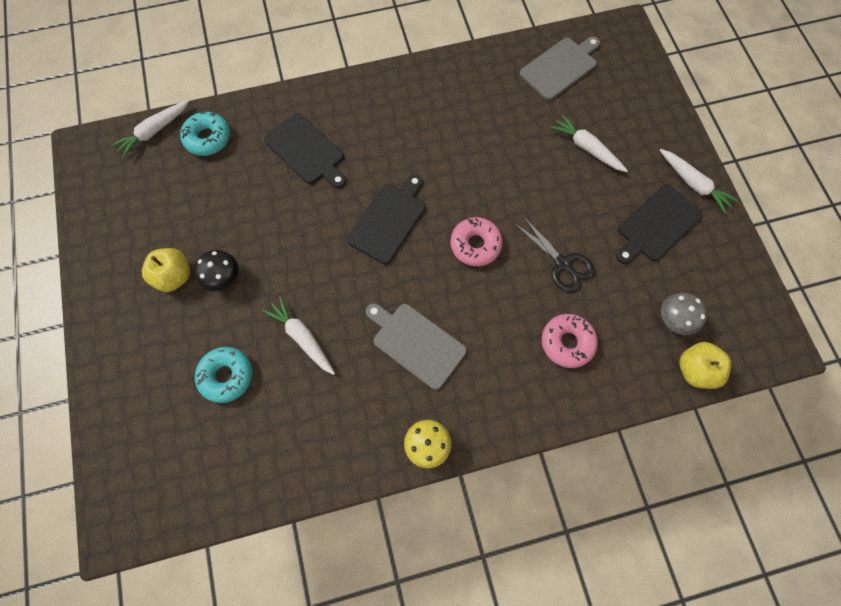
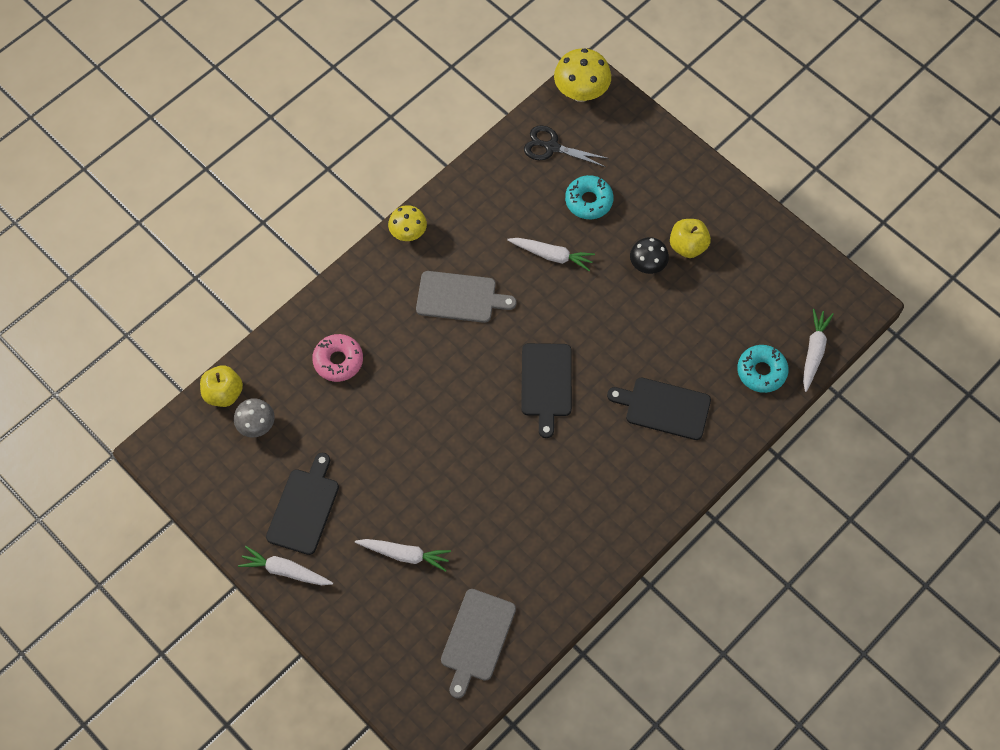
camera: 150 degrees right, 5 degrees down
pink donut [451,217,503,266] -> none
black scissors [515,216,594,293] -> black scissors moved to [524,126,609,167]
none -> yellow mushroom [554,48,611,102]

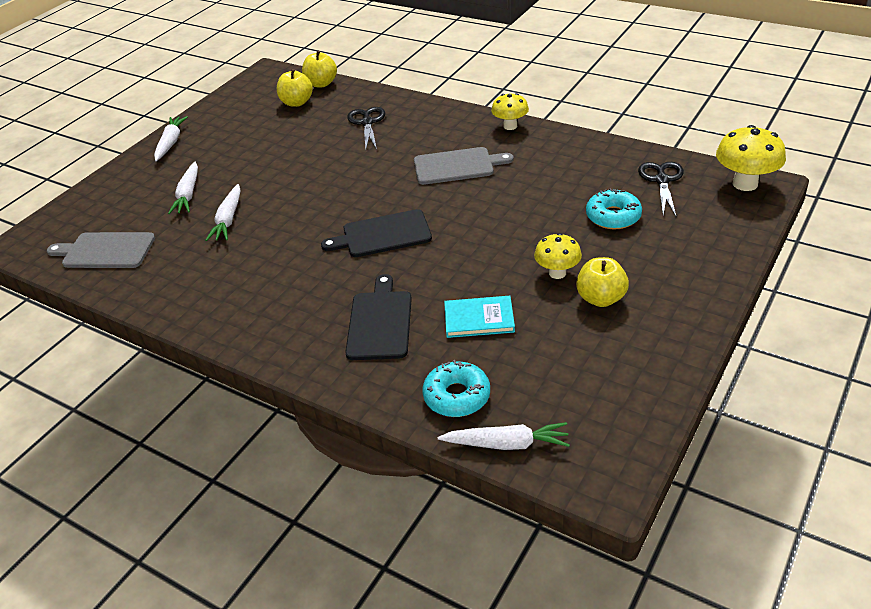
camera: 80 degrees right, 25 degrees down
grey mushroom [234,398,275,437] -> yellow apple [277,69,313,107]
black cutting board [266,453,339,555] -> none
pink donut [312,334,363,382] -> black scissors [347,107,385,150]
grey cutting board [416,271,517,323] -> grey cutting board turned 90 degrees counterclockwise [414,147,514,185]
white carrot [507,238,595,271] -> white carrot moved to [206,184,241,241]
black mushroom [630,237,669,274] -> yellow mushroom [534,233,582,279]
none -> turquoise book [444,296,515,338]

